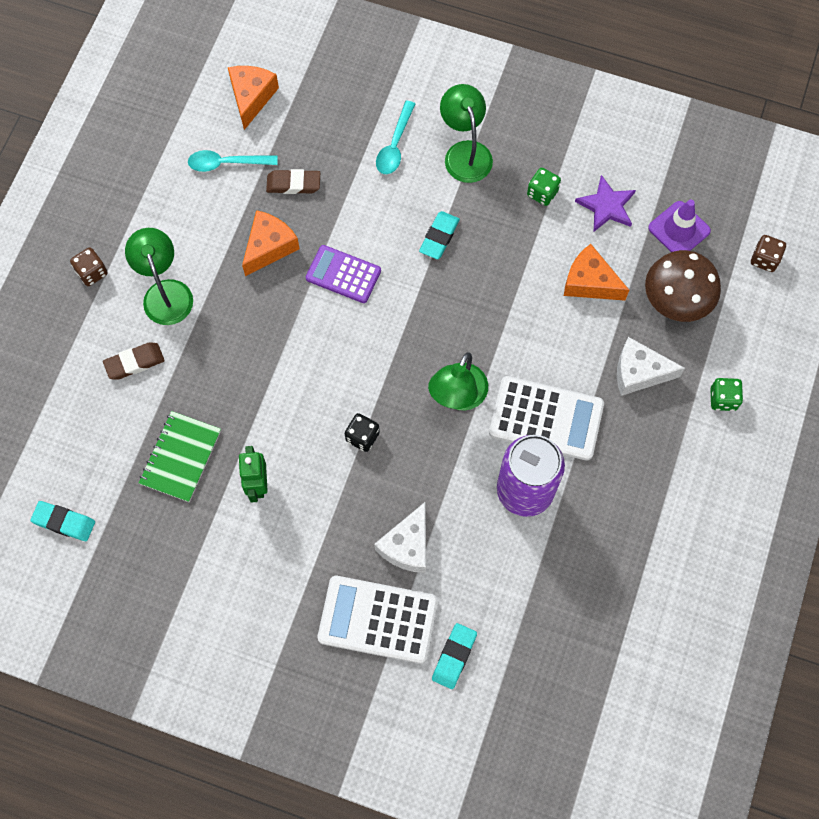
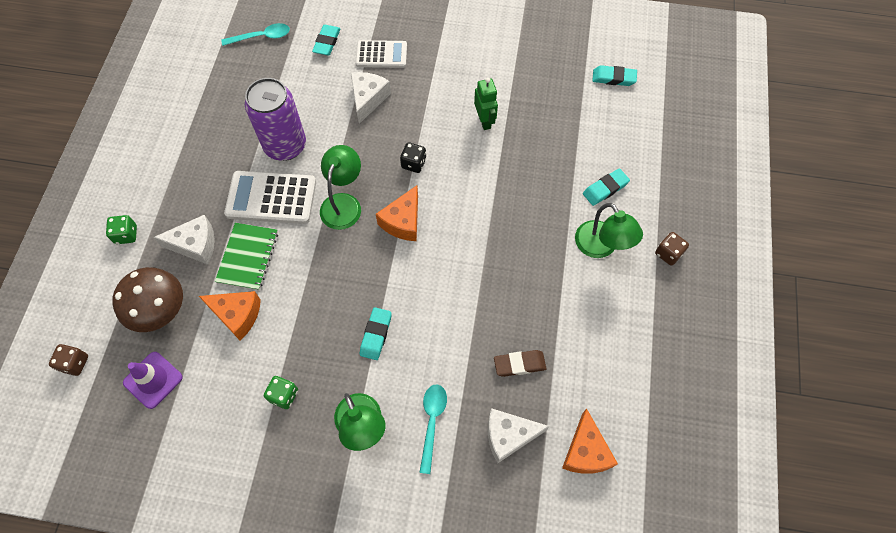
camera: 170 degrees right, 5 degrees down
brown eraser [103,342,165,380] -> turquoise eraser [583,168,630,206]
green notebook [139,411,221,502] -> green notebook moved to [215,223,278,290]
turquoise spoon [188,150,278,172] -> turquoise spoon moved to [221,23,290,46]
orange cheese [242,210,300,276] -> orange cheese moved to [376,185,418,241]
purple calculator [306,245,381,303] -> none
white calculator [318,576,438,664] -> white calculator [355,40,407,68], size x0.66
purple star [575,175,636,231] -> none
none -> white cheese [488,408,549,463]

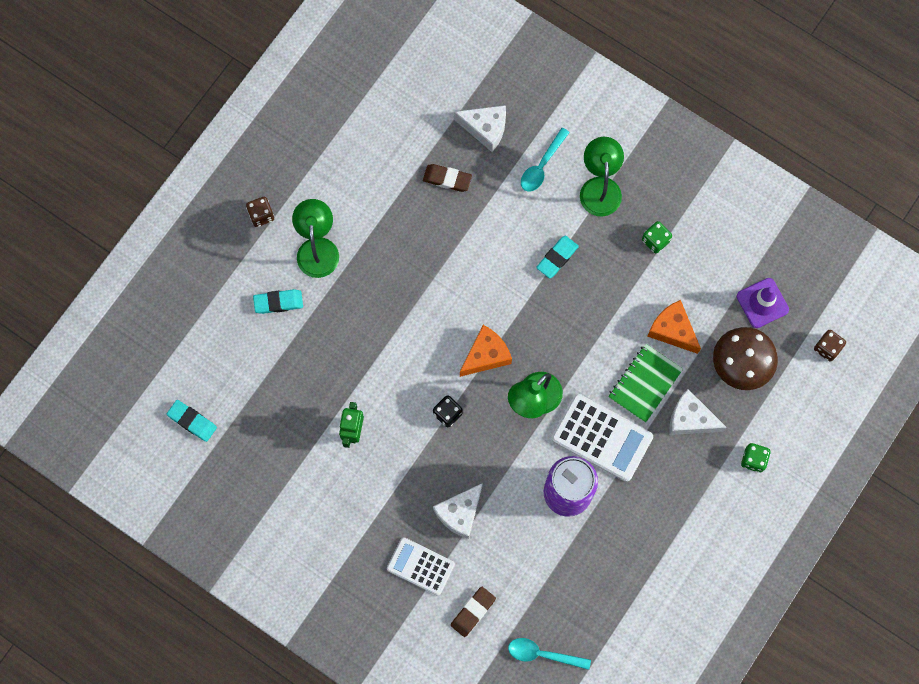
camera: 155 degrees left, 10 degrees up
turquoise eraser [312,25,341,55] -> brown eraser [451,587,496,637]
orange cheese [562,409,618,474] -> none

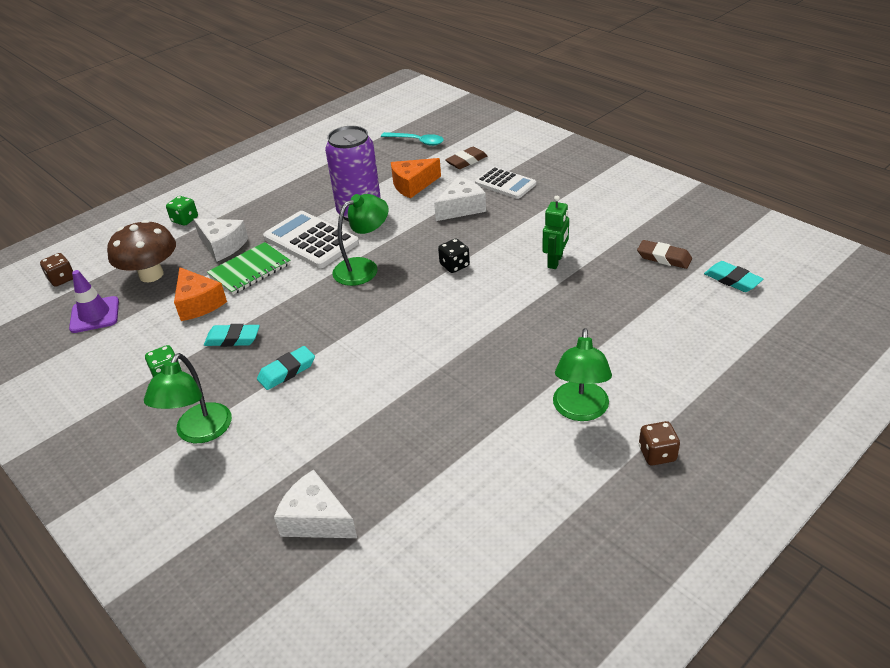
camera: 165 degrees left, 35 degrees down
turquoise eraser [253,289,303,314] -> turquoise eraser moved to [204,324,260,347]
brown eraser [423,164,472,192] -> brown eraser moved to [637,240,692,269]
orange cheese [460,325,512,377] -> orange cheese moved to [391,158,441,199]
turquoise spoon [521,128,570,192] -> none

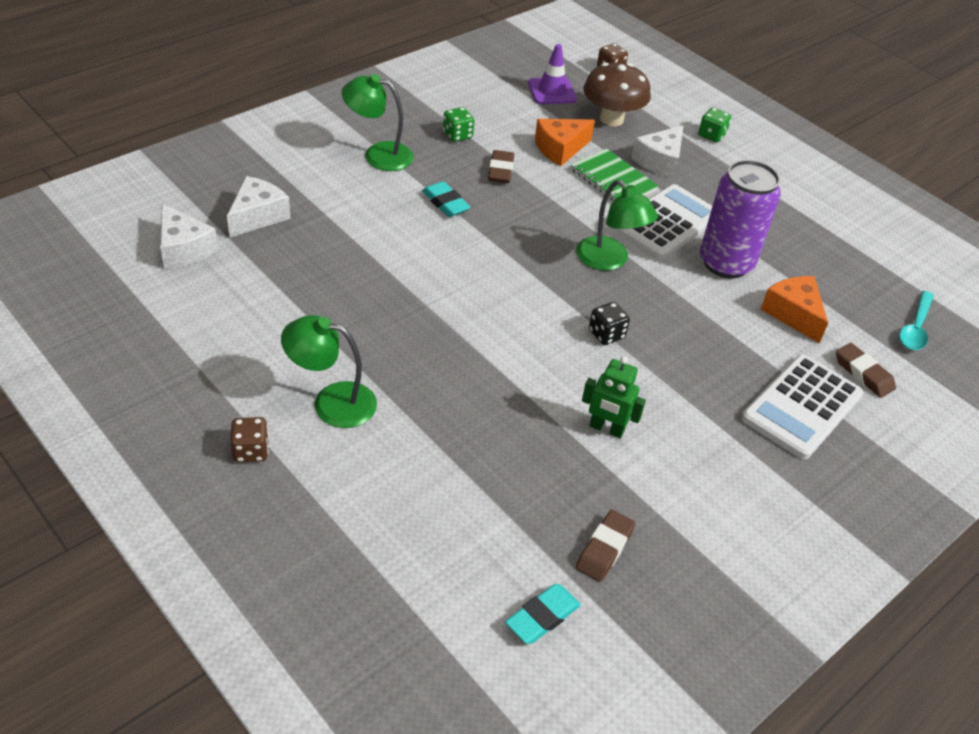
camera: 85 degrees right, 5 degrees up
turquoise eraser [204,324,260,347] -> brown eraser [488,150,514,183]
white cheese [434,177,486,221] -> white cheese moved to [160,203,218,269]
white calculator [475,167,536,199] -> white calculator [741,355,863,460], size x1.52

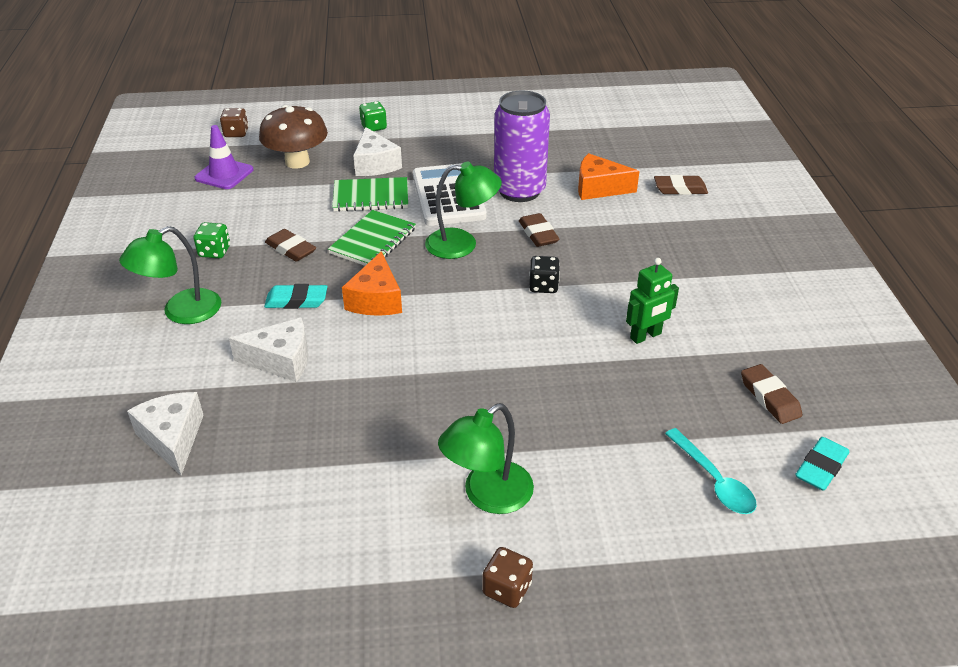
camera: 50 degrees left, 5 degrees down
white cheese [160,203,218,269] -> white cheese moved to [229,318,308,382]
turquoise eraser [505,584,581,644] -> turquoise eraser turned 45 degrees clockwise [795,437,849,491]
orange cheese [535,119,595,166] -> orange cheese moved to [342,251,402,316]
white calculator [741,355,863,460] -> none
turquoise spoon [899,291,934,350] -> turquoise spoon moved to [665,428,757,514]
none -> green notebook [328,210,416,266]
none -> brown eraser [519,213,559,247]

